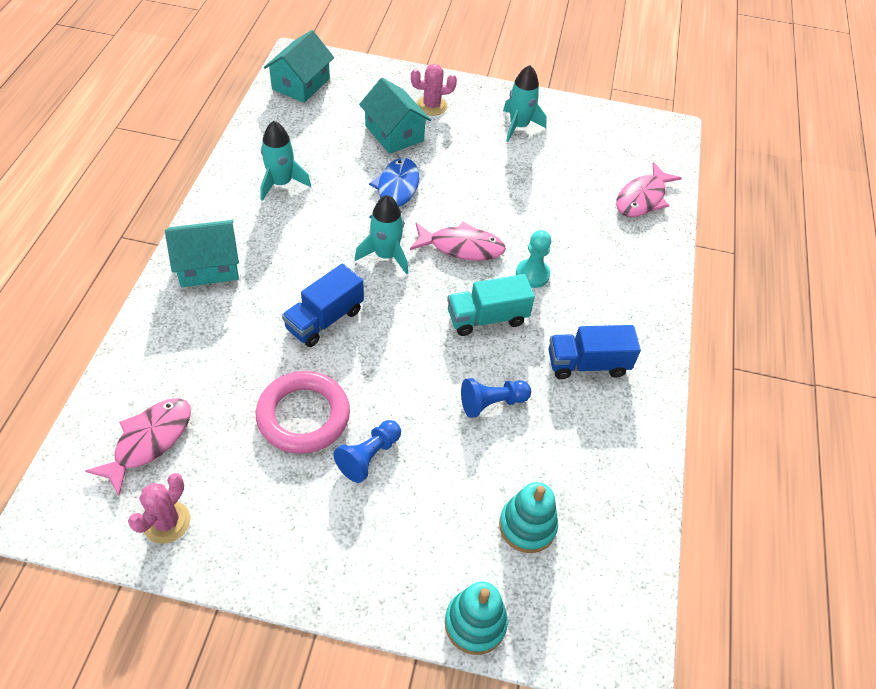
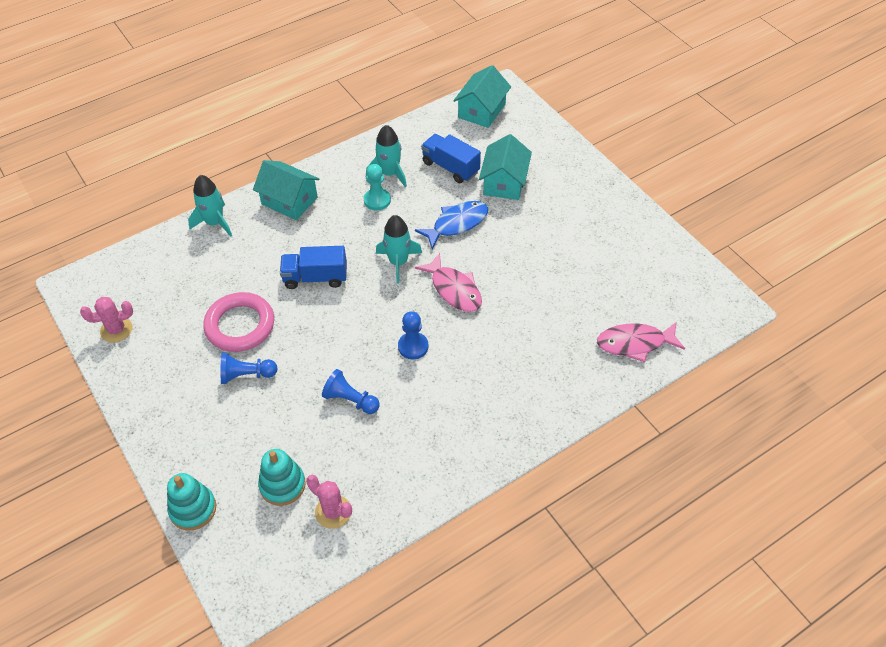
camera: 50 degrees right, 0 degrees up
pink fish [85,398,191,496] -> none
turquoise house [264,30,334,103] -> turquoise house turned 45 degrees counterclockwise [453,65,511,128]
pink cactus [411,64,457,116] -> pink cactus moved to [306,475,352,529]
turquoise truck [447,274,535,336] -> blue pawn [398,311,428,359]
turquoise rocket [503,65,547,142] -> turquoise rocket moved to [188,175,232,237]
turquoise pawn [516,230,551,288] -> turquoise pawn moved to [364,164,391,210]
blue truck [548,325,641,379] -> blue truck moved to [421,134,481,183]

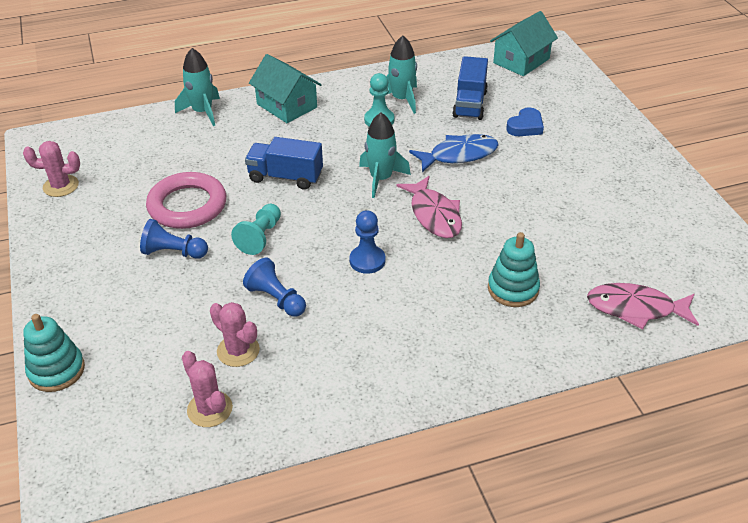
camera: 15 degrees right, 10 degrees down
turquoise stacking toy [258,449,306,506] -> turquoise stacking toy moved to [488,232,540,307]
blue truck [421,134,481,183] -> blue truck turned 135 degrees counterclockwise [452,56,488,120]
turquoise house [479,134,532,200] -> blue heart [506,107,544,136]
none -> pink cactus [210,302,260,367]
none -> turquoise pawn [231,204,281,255]

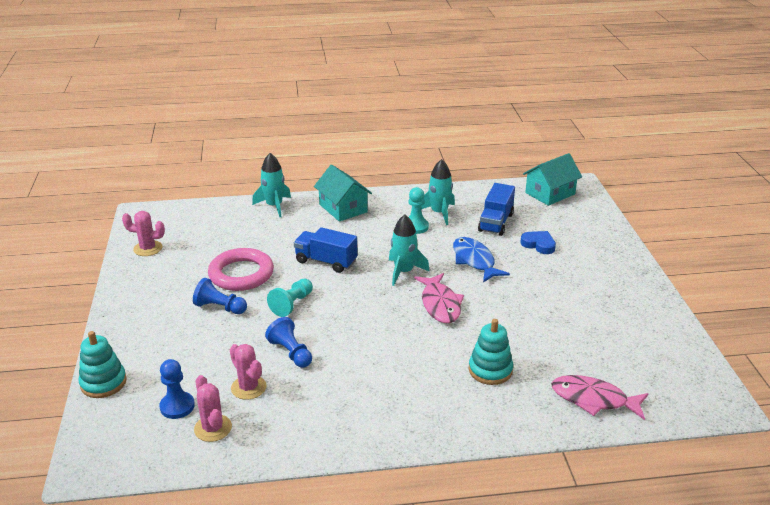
camera: 10 degrees right, 10 degrees down
blue pawn [349,210,386,274] -> blue pawn moved to [159,359,195,419]
blue fish [409,134,499,172] -> blue fish turned 105 degrees counterclockwise [453,237,510,283]
blue heart [506,107,544,136] -> blue heart turned 105 degrees counterclockwise [520,231,556,254]

